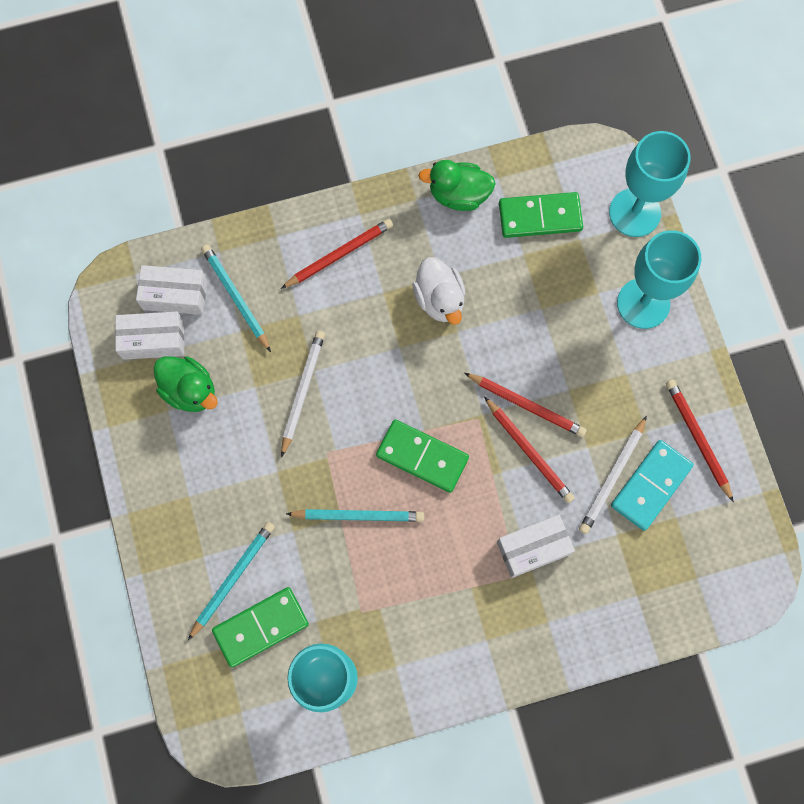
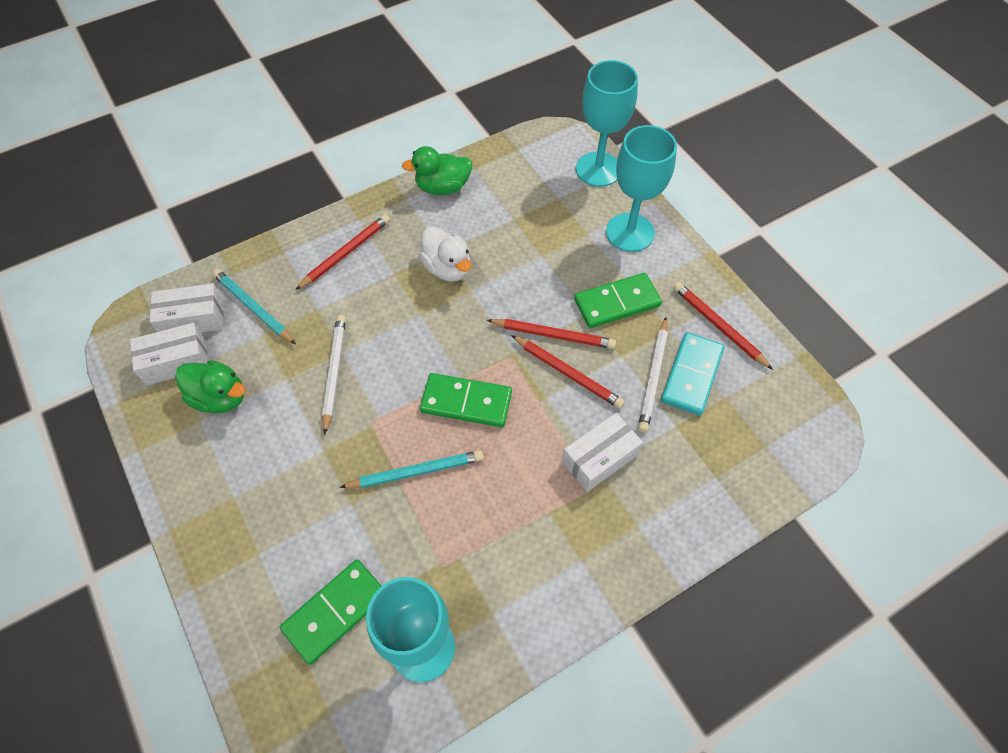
camera: 15 degrees left, 15 degrees down
turquoise pencil [188,522,275,640] -> none
green domino [499,192,583,238] -> green domino moved to [574,273,662,328]

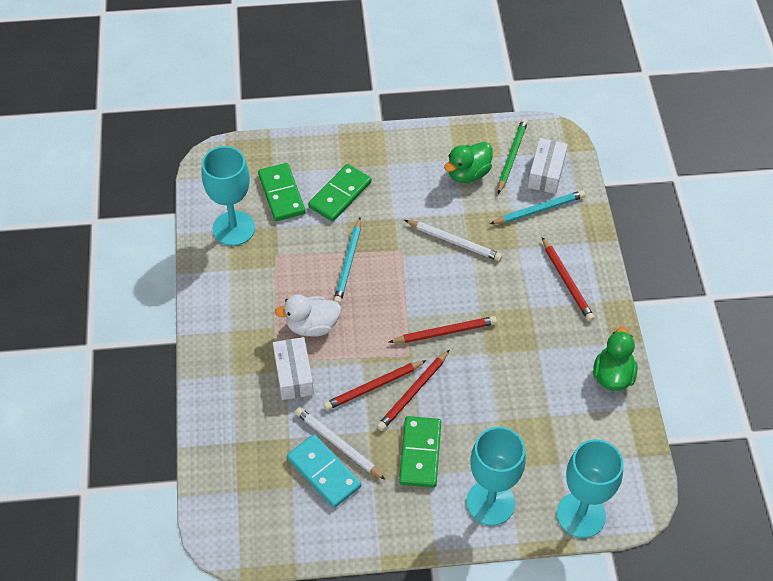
camera: 115 degrees right, 5 degrees down
white box [130,323,208,385] -> green pencil [498,118,528,194]
white duck [419,226,471,281] -> white duck moved to [275,295,341,337]
green domino [420,373,512,427] -> green domino moved to [308,164,372,222]
red pencil [673,282,773,370] -> red pencil moved to [389,316,497,343]

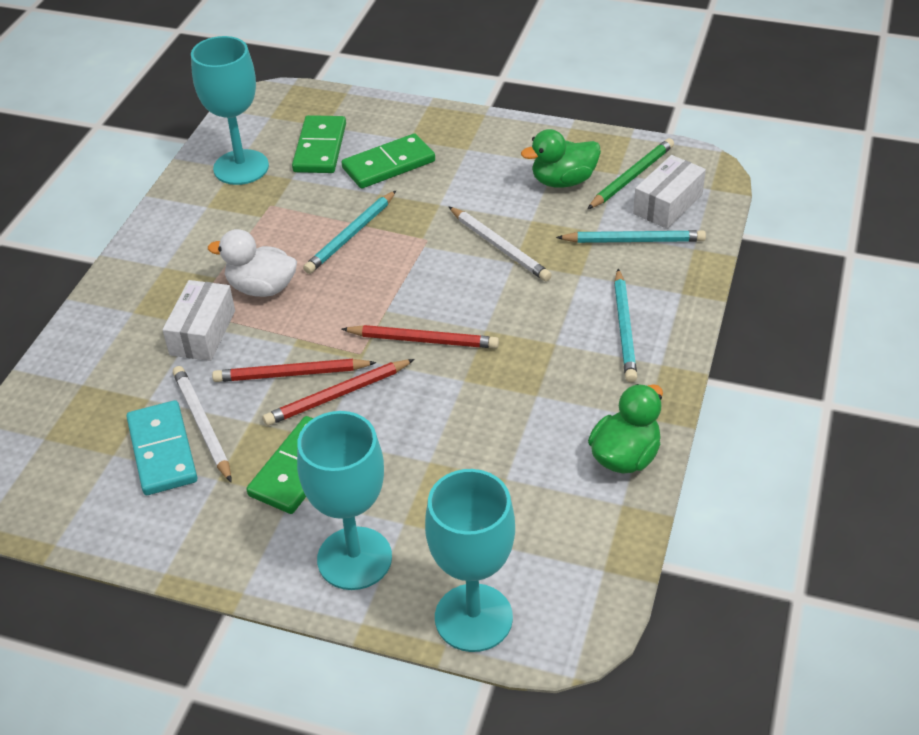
camera: 25 degrees right, 10 degrees down
red pencil [542,237,594,322] -> turquoise pencil [614,269,637,382]

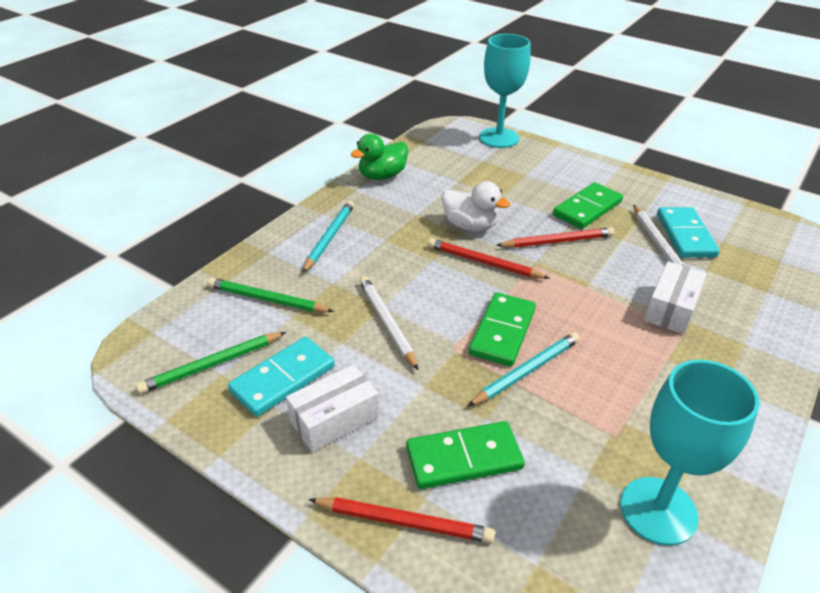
camera: 165 degrees left, 5 degrees down
white duck [208,229,297,297] -> white duck moved to [442,181,510,231]
red pencil [212,359,377,382] -> red pencil moved to [309,497,495,543]
green domino [292,115,346,173] -> green domino moved to [469,292,536,367]
turquoise goblet [297,411,392,590] -> none
green duck [521,129,601,188] -> turquoise domino [228,337,335,417]
turquoise pencil [556,230,706,243] -> green pencil [207,278,334,312]
white box [633,155,706,229] -> white box moved to [286,364,379,452]

